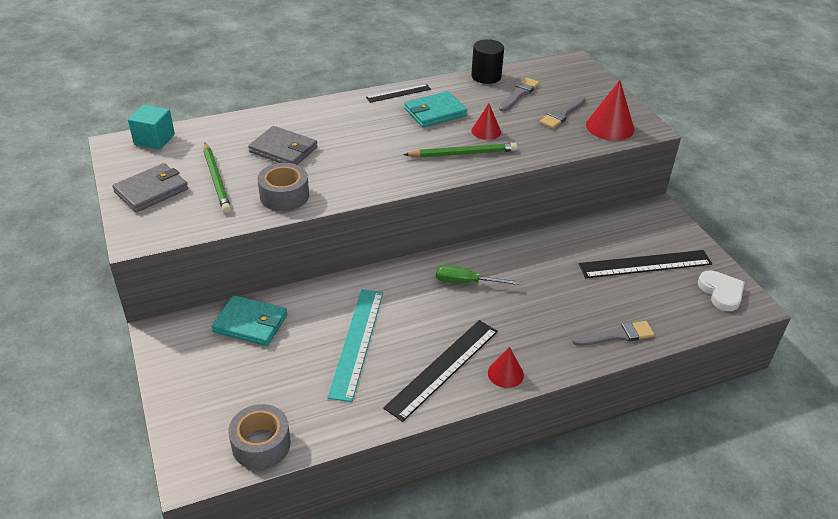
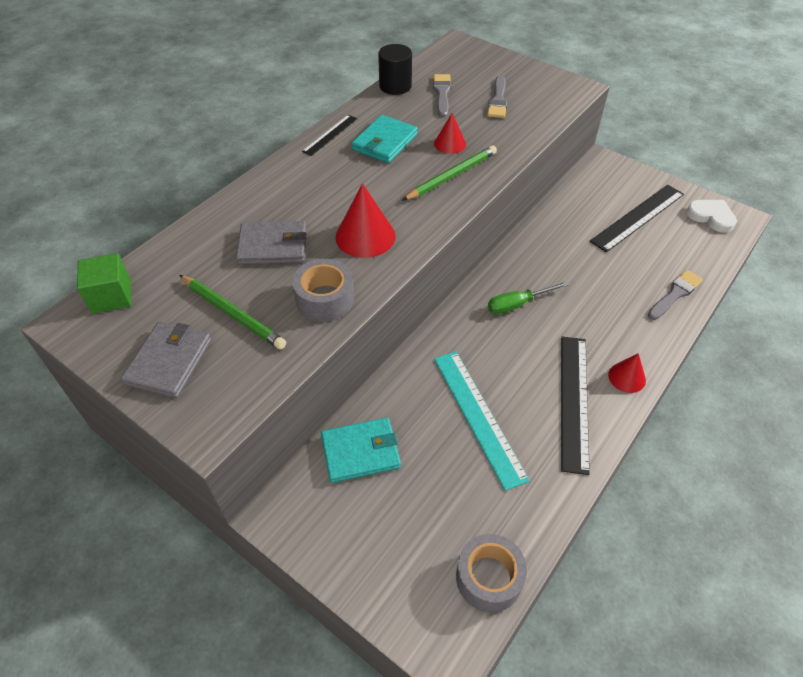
camera: 30 degrees left, 10 degrees up
turquoise cube [128,105,175,150] -> green cube [77,253,131,314]
red cone [586,80,635,141] -> red cone moved to [335,183,395,258]

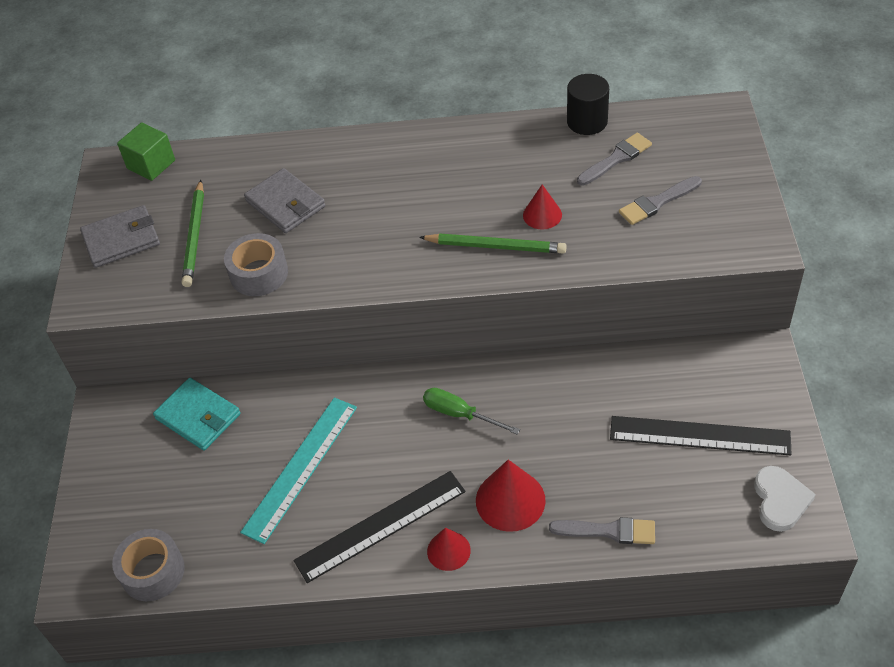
camera: 55 degrees right, 0 degrees up
black ruler [302,115,357,156] -> none
red cone [335,183,395,258] -> red cone moved to [476,460,546,532]
turquoise wallet [351,115,418,163] -> none

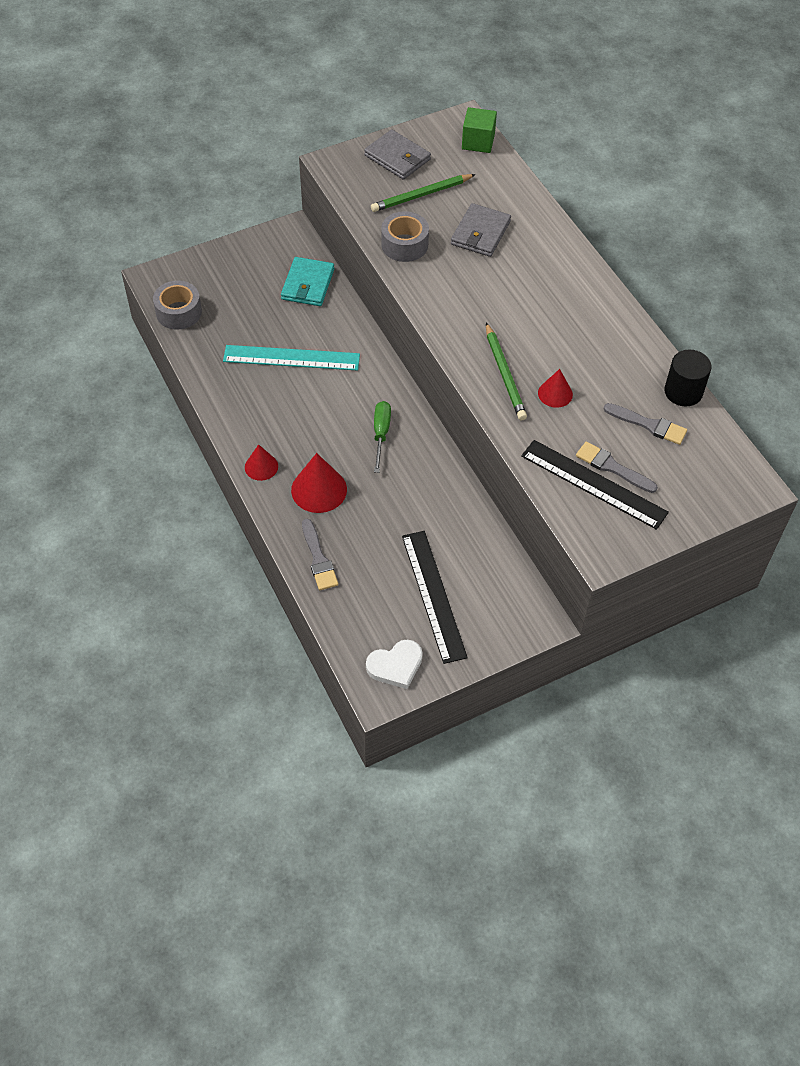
camera: 60 degrees right, 5 degrees up
black ruler [294,471,466,583] -> black ruler moved to [521,440,669,530]

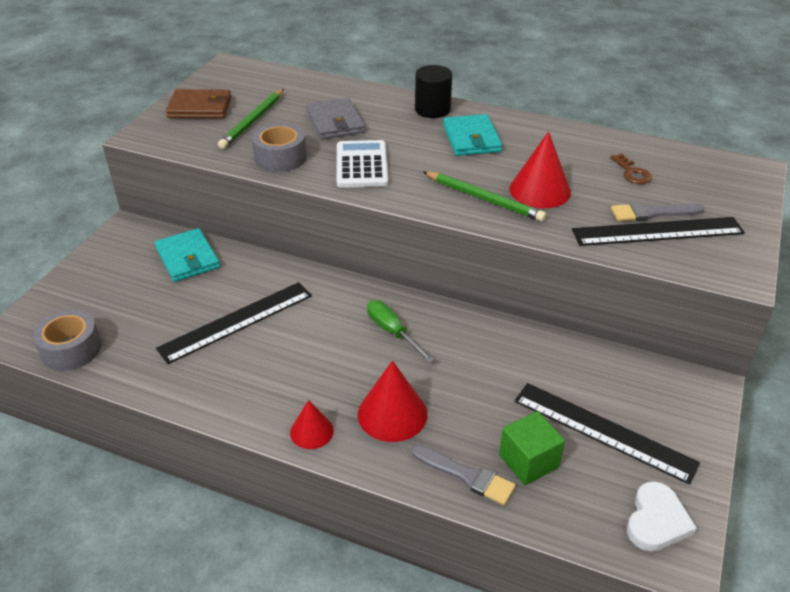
camera: 40 degrees left, 15 degrees down
turquoise ruler [223,345,360,371] -> black ruler [156,282,312,364]
grey wallet [364,129,431,180] -> brown wallet [166,89,232,119]
green cube [462,107,497,153] -> green cube moved to [499,411,565,485]
red cone [538,369,573,408] -> red cone [510,131,571,208], size x1.64
grey brush [604,403,687,445] -> brown key [610,154,652,184]
black cylinder [664,350,712,406] -> black cylinder moved to [415,65,452,118]
none -> white calculator [337,140,388,188]
none -> turquoise wallet [443,114,502,156]

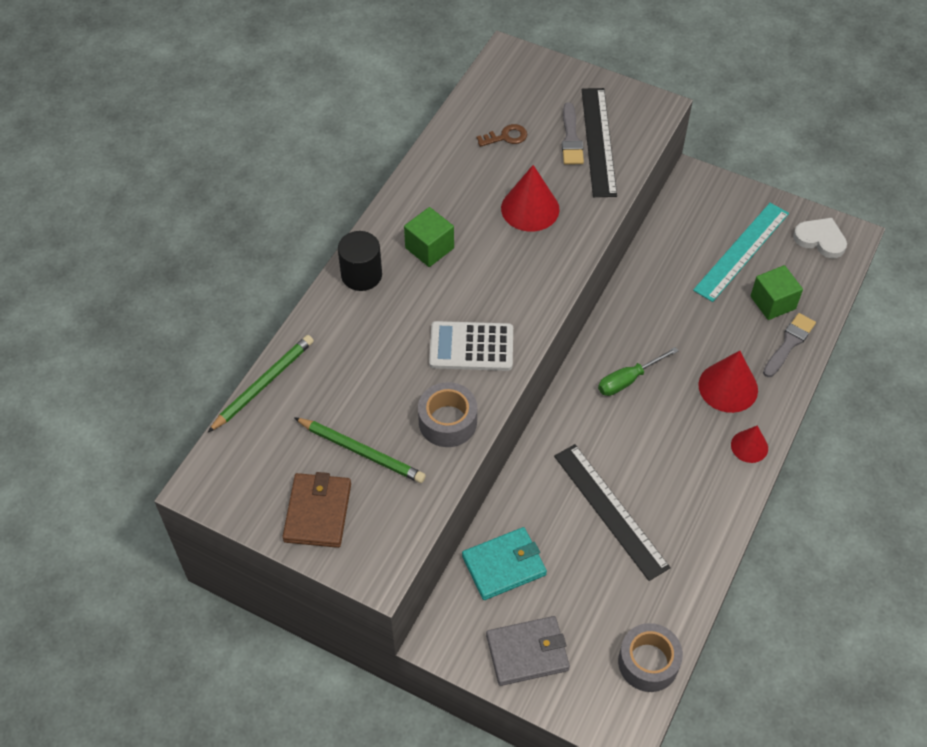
camera: 85 degrees left, 15 degrees up
grey wallet [306,98,365,139] -> grey wallet moved to [486,616,570,686]
green pencil [423,171,546,222] -> green pencil moved to [208,335,314,432]
turquoise wallet [443,114,502,156] -> green cube [404,207,454,267]
black ruler [514,383,700,485] -> turquoise ruler [693,203,789,302]

